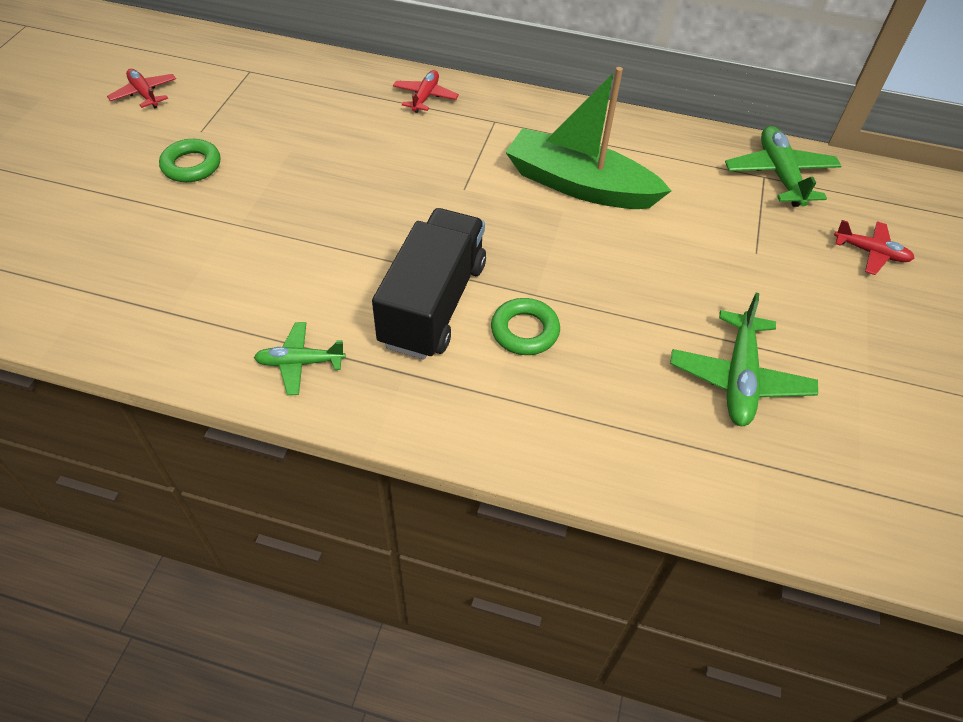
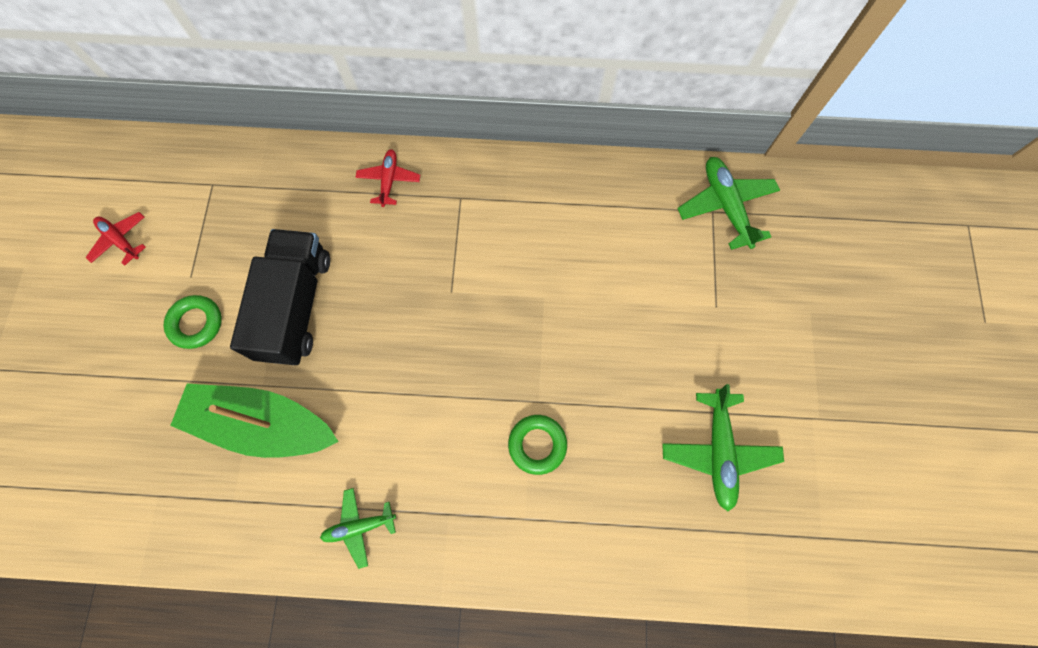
camera: 10 degrees left, 20 degrees up
black truck [372,208,486,359] -> black truck moved to [230,229,330,365]
green boat [505,67,672,209] -> green boat moved to [170,383,339,458]
red plane [834,220,915,275] -> none

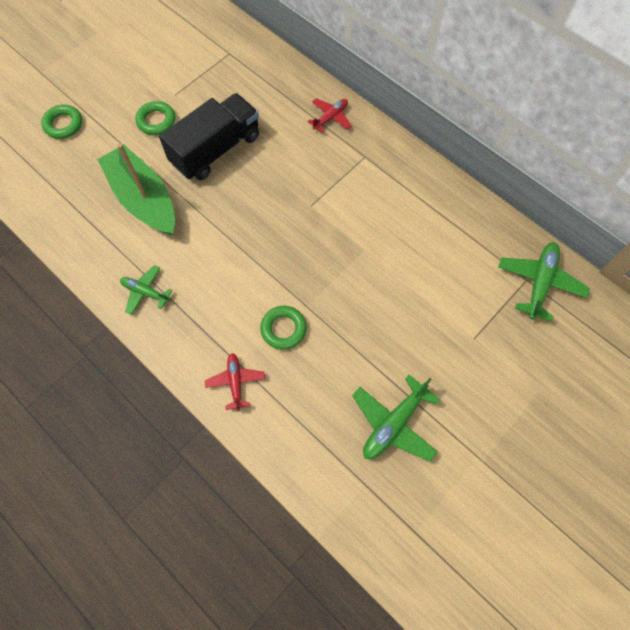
camera: 40 degrees right, 5 degrees down
red plane [86,212,146,266] -> red plane moved to [205,353,265,411]
none -> green ring [41,105,82,139]

